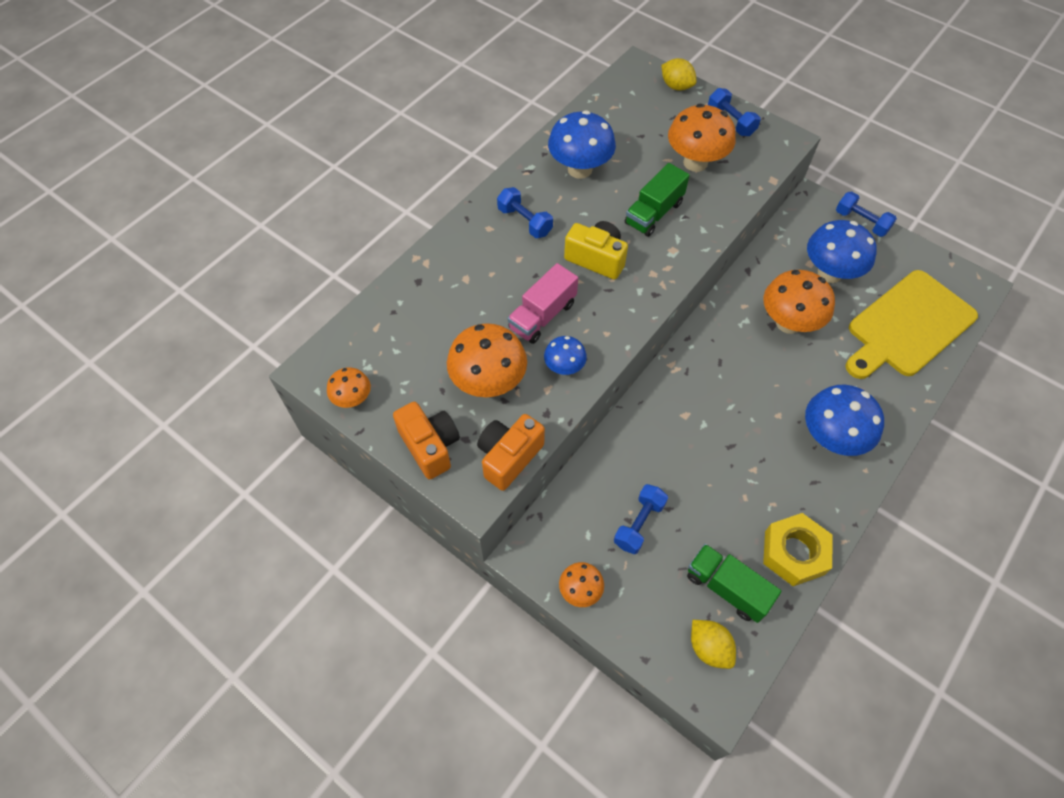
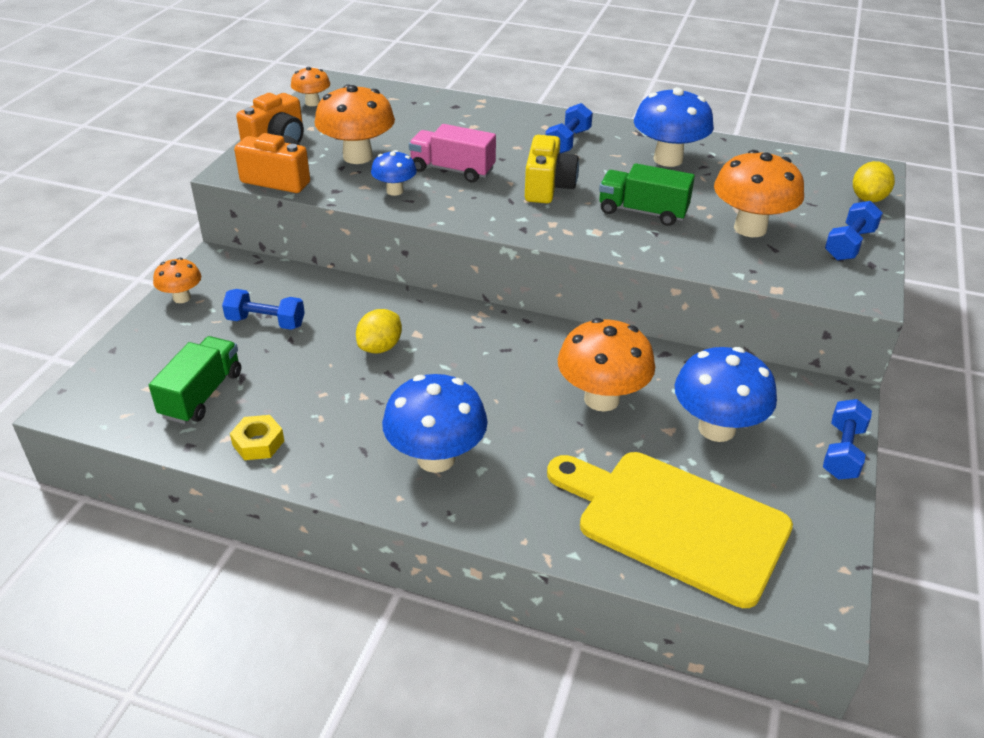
camera: 70 degrees right, 20 degrees down
yellow lemon [691,620,736,669] -> yellow lemon moved to [356,309,402,353]
yellow nut [763,513,833,586] -> yellow nut [230,415,284,460], size x0.58

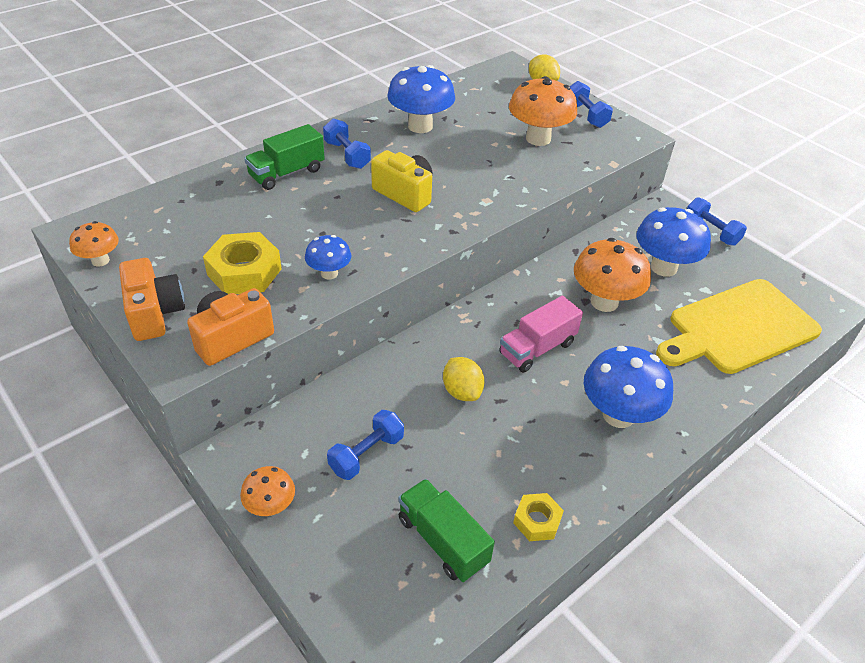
camera: 60 degrees left, 5 degrees up
orange mushroom [314,84,395,164] -> yellow nut [203,232,282,294]
pink truck [409,124,496,182] -> pink truck moved to [499,296,583,373]
green truck [599,163,695,226] -> green truck moved to [244,124,325,190]

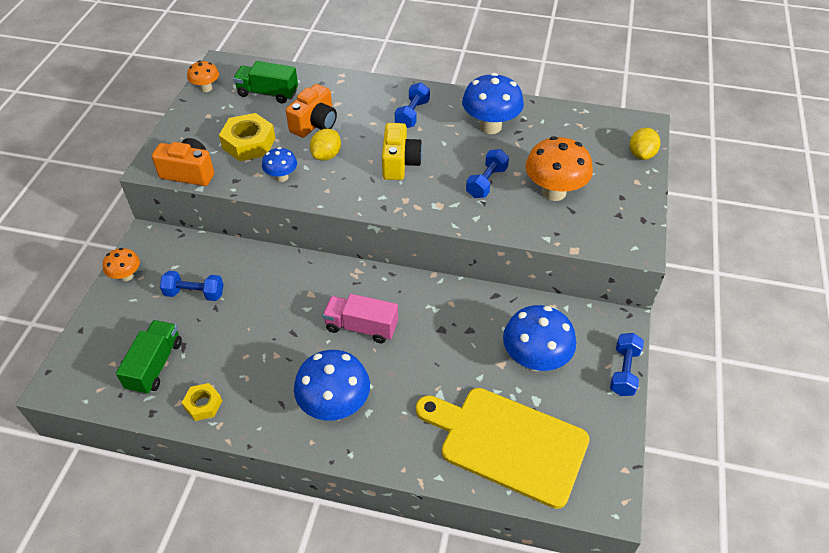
camera: 55 degrees right, 5 degrees up
orange camera [119,258,185,341] -> orange camera moved to [286,84,337,138]
green truck [244,124,325,190] -> green truck moved to [233,61,298,103]
yellow lemon [443,357,485,401] -> yellow lemon moved to [310,129,341,161]
blue dumbbell [570,81,613,128] -> blue dumbbell moved to [466,149,509,198]
orange mushroom [574,238,651,312] -> none

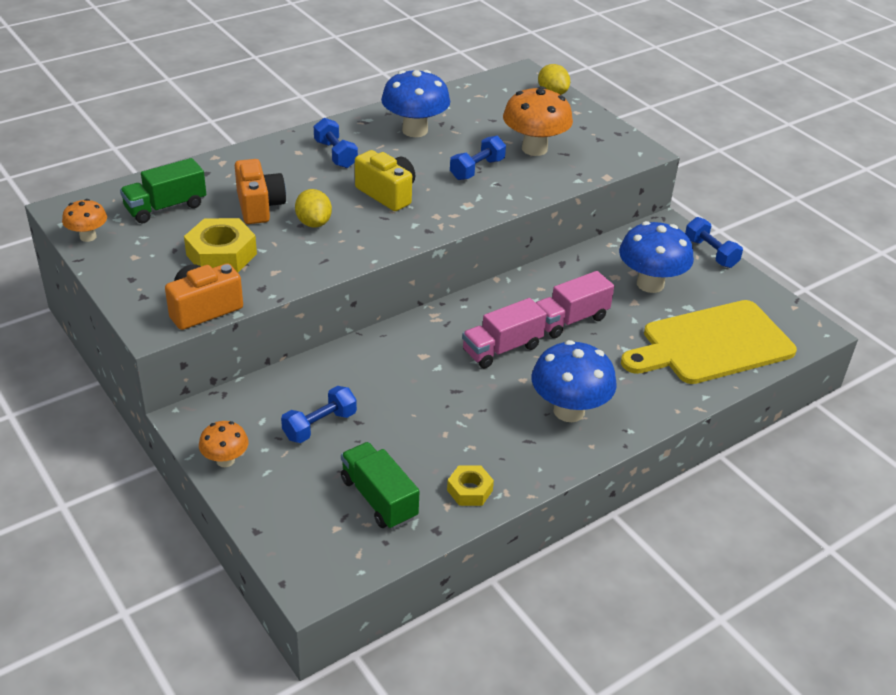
camera: 50 degrees left, 10 degrees down
blue mushroom [262,147,297,182] -> none
blue dumbbell [466,149,509,198] -> blue dumbbell turned 60 degrees clockwise [450,136,506,180]
none -> pink truck [536,271,614,338]

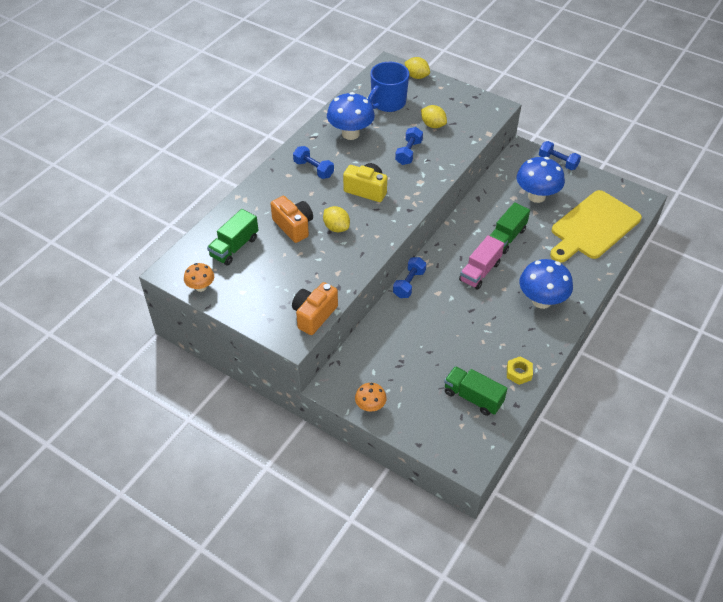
camera: 20 degrees left, 10 degrees up
yellow nut [184,218,257,272] -> none
blue dumbbell [281,386,357,443] -> blue dumbbell moved to [393,257,426,298]
orange mushroom [503,86,573,156] -> yellow lemon [421,105,447,128]
pink truck [536,271,614,338] -> green truck [490,202,530,254]
none -> blue mug [368,62,409,112]

